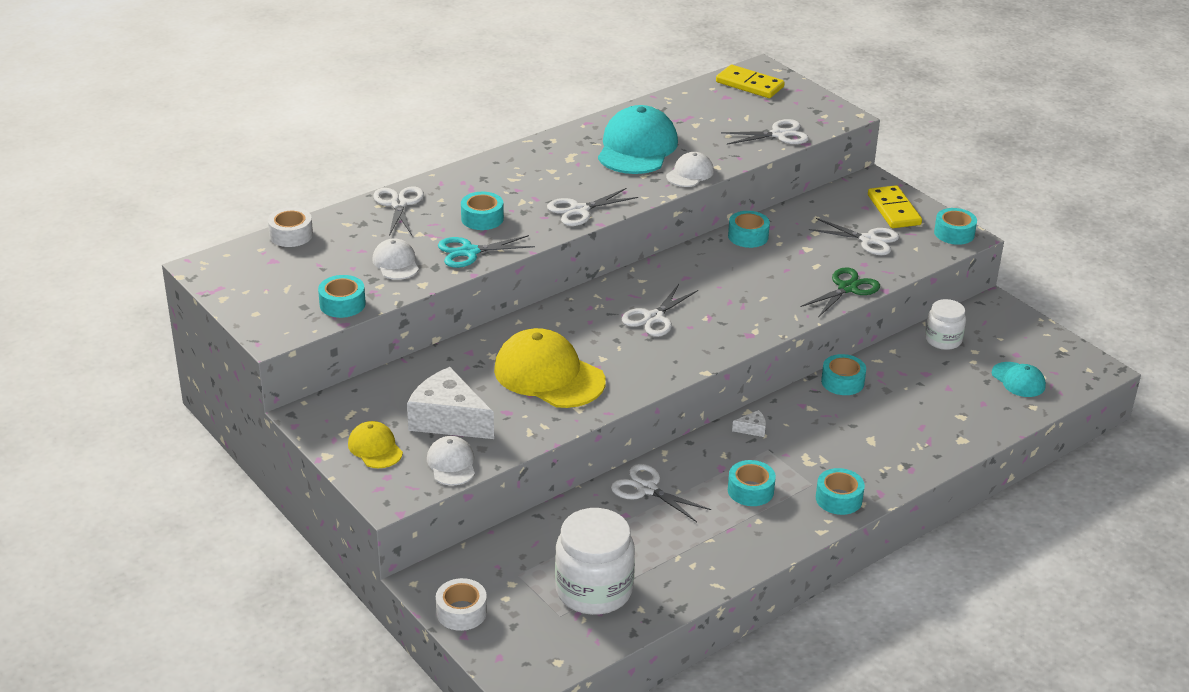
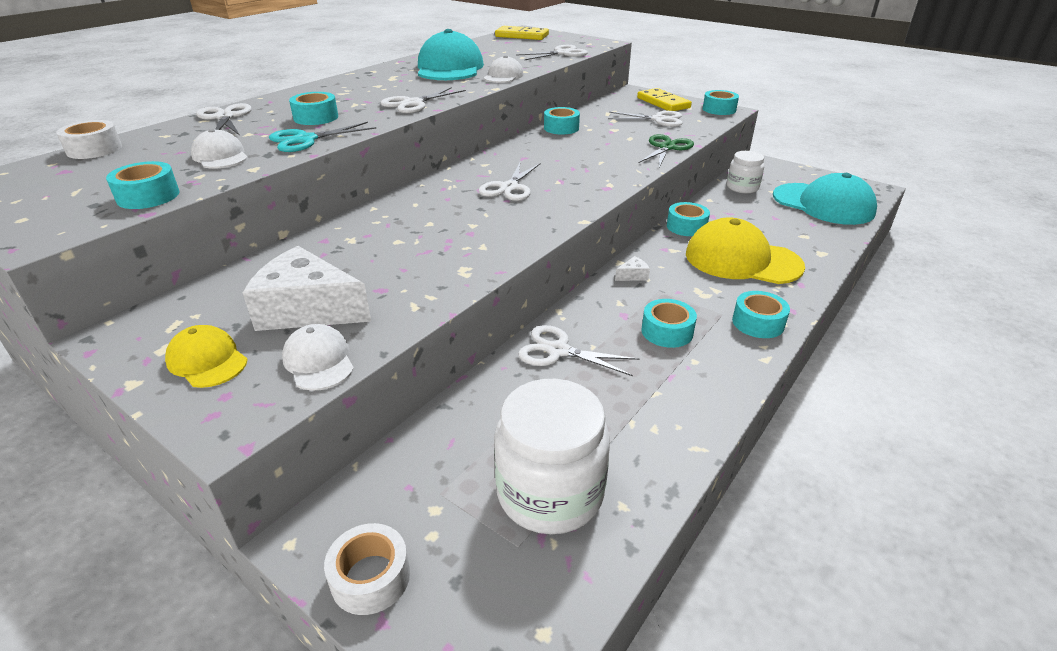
camera: 15 degrees left, 0 degrees up
yellow cap [494,328,606,408] -> yellow cap moved to [686,218,805,284]
turquoise cap [992,362,1046,397] -> turquoise cap [773,173,877,225], size x1.94

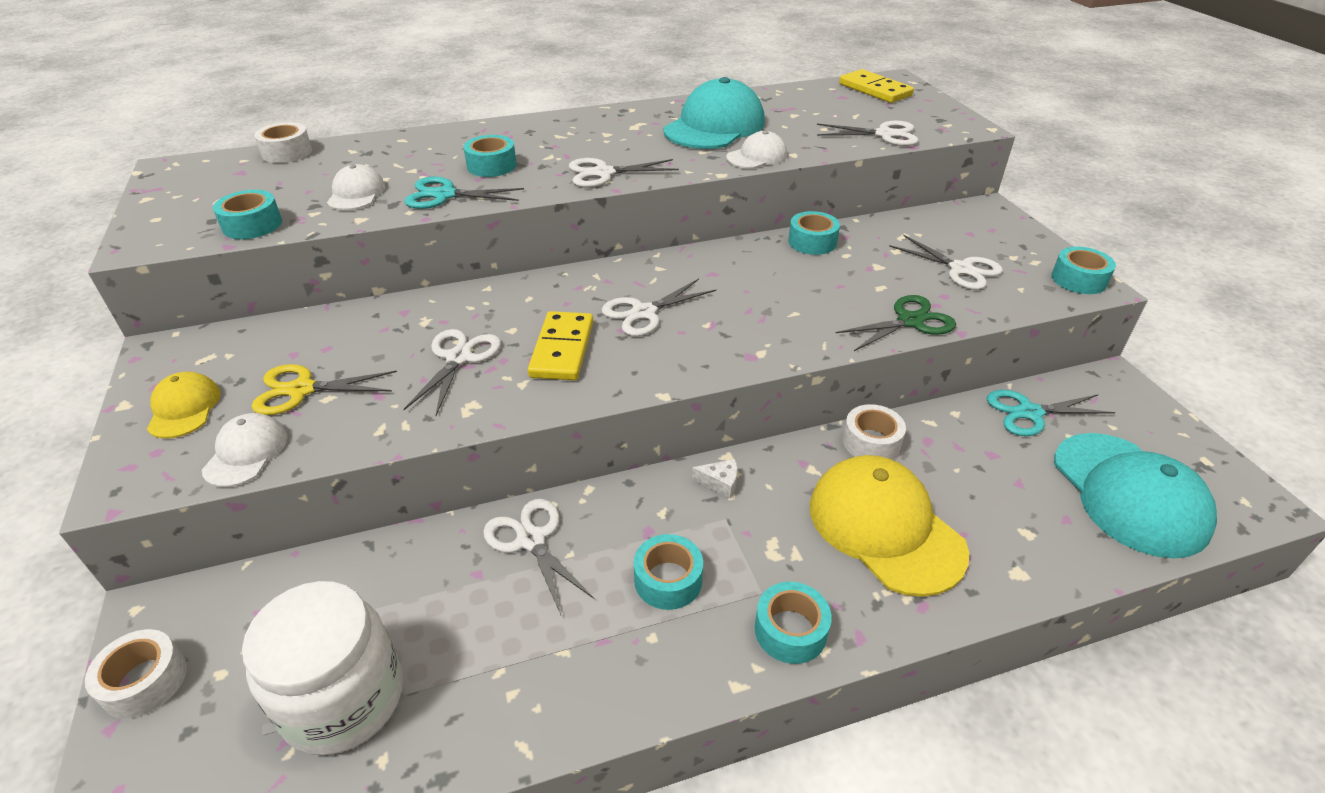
camera: 35 degrees right, 5 degrees up
white scissors [196,103,252,135] -> white scissors moved to [403,329,501,416]
white cheese [243,246,371,331] -> yellow scissors [252,364,397,415]
yellow domino [637,88,692,111] -> yellow domino moved to [528,311,593,380]
turquoise tape [667,202,710,236] -> white tape [843,404,906,460]
white jar [727,151,764,193] -> turquoise scissors [987,390,1115,436]

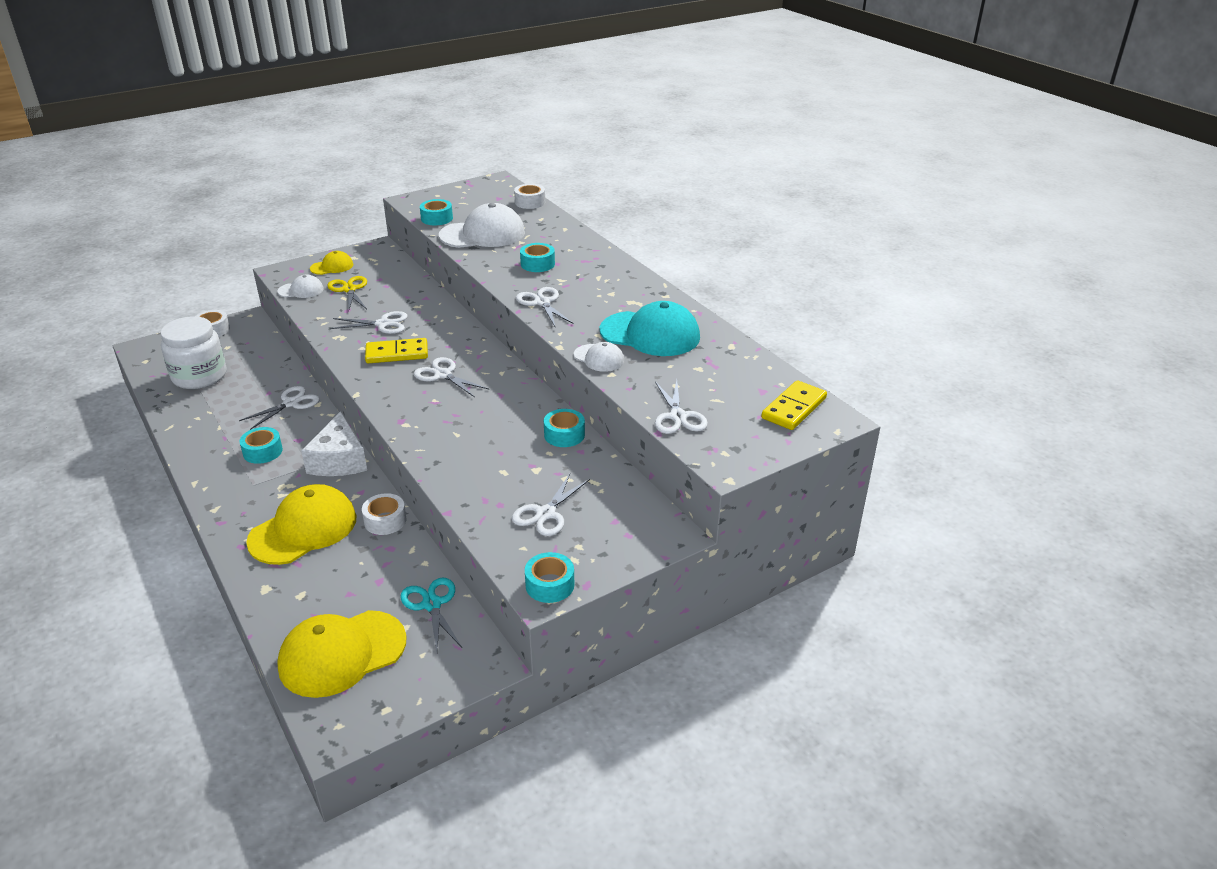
camera: 75 degrees right, 5 degrees down
white cap [327,164,386,210] -> white cap [439,203,525,248], size x1.94
turquoise scissors [404,177,524,209] -> none
white cheese [692,459,738,498] -> white cheese [301,411,367,476], size x2.49
turquoise tape [755,582,832,664] -> none
green scissors [836,295,956,351] -> none
turquoise cap [1054,433,1217,558] -> yellow cap [277,610,407,698]

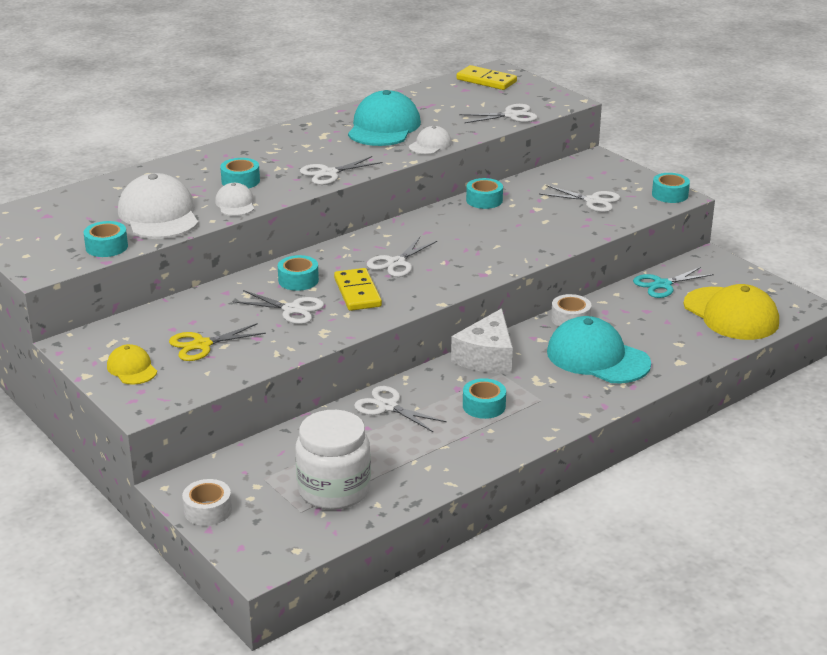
camera: 95 degrees left, 5 degrees down
yellow cap [246,484,356,565] -> turquoise cap [547,316,651,383]
white cap [278,275,324,298] -> white cap moved to [215,183,254,216]
white cheese [301,411,367,476] -> white cheese turned 120 degrees clockwise [451,308,513,374]
white scissors [330,311,408,334] -> white scissors turned 120 degrees clockwise [232,290,324,324]
white tape [514,184,545,209] -> none
none -> turquoise tape [278,255,319,291]

